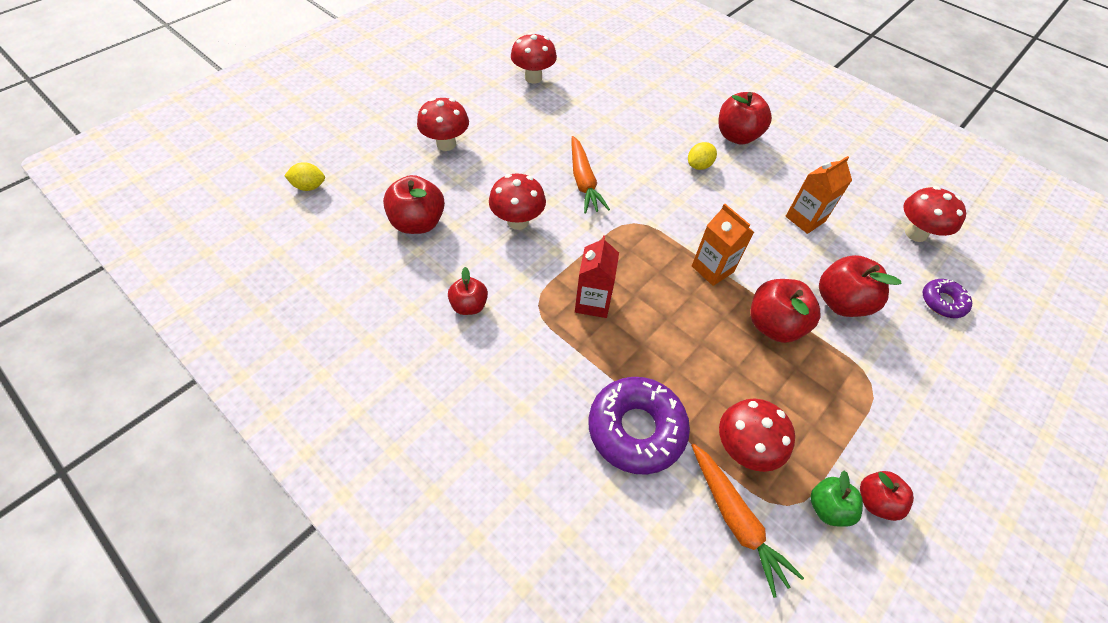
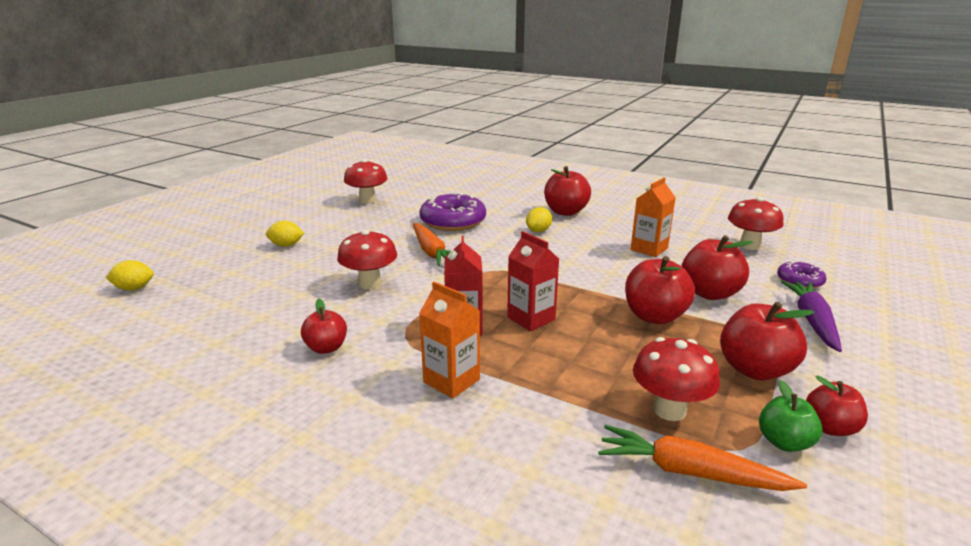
camera: 10 degrees left, 30 degrees down
red apple [383,175,445,234] -> red apple moved to [720,302,815,380]
red mushroom [417,98,469,151] -> yellow lemon [266,221,304,247]
purple donut [589,377,690,475] -> purple donut moved to [419,193,486,231]
orange carrot [691,443,804,598] -> orange carrot turned 150 degrees clockwise [598,425,807,491]
orange carton [692,204,754,286] -> orange carton moved to [419,281,480,398]
none -> red carton [507,231,559,331]
none -> purple carrot [781,280,842,352]

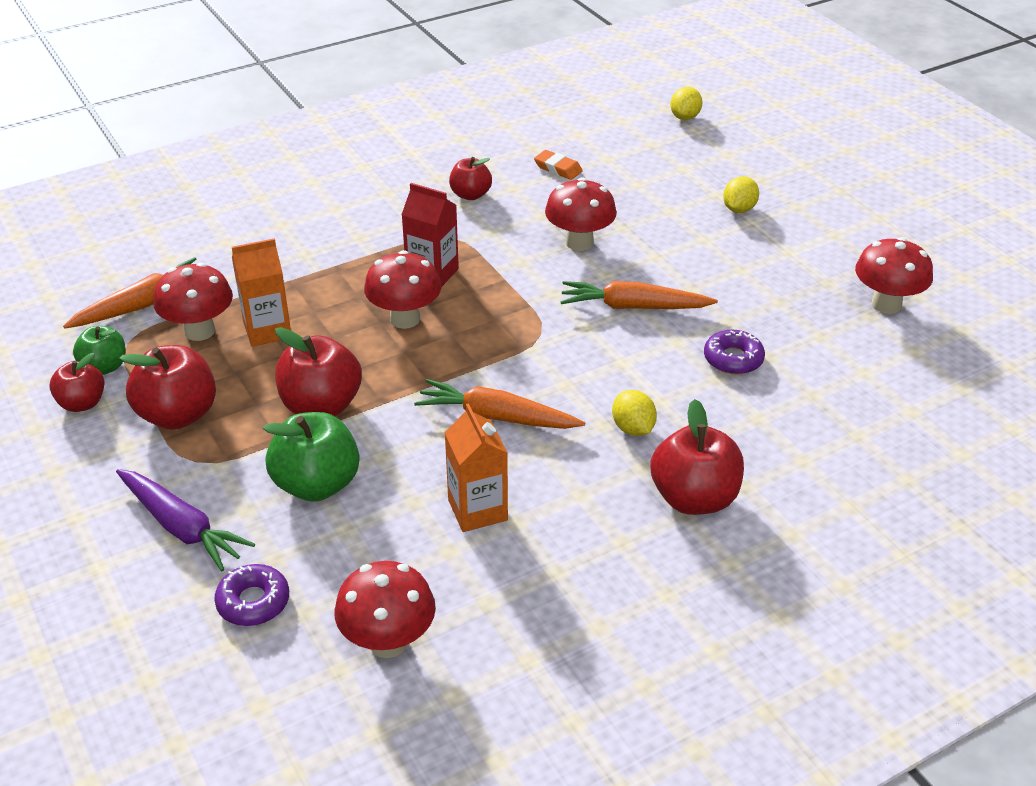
camera: 120 degrees right, 15 degrees up
purple donut [419,193,486,231] -> purple donut [704,330,765,375], size x0.54
orange carton [419,281,480,398] -> orange carton moved to [232,238,291,347]
red carton [507,231,559,331] -> red mushroom [364,250,441,329]
red apple [682,235,753,300] -> green apple [263,412,360,502]
none -> orange carrot [414,379,585,429]
none -> orange eraser [534,150,583,180]

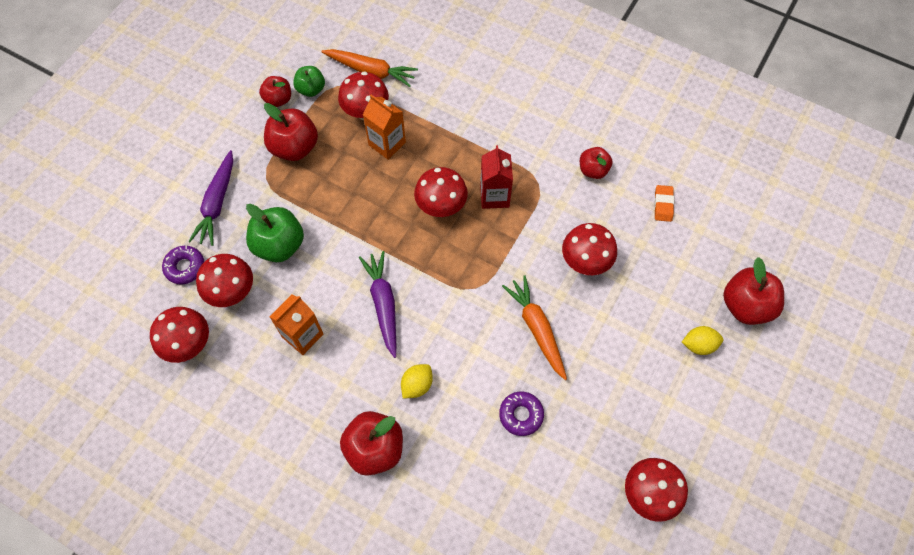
camera: 60 degrees right, 25 degrees up
red apple [275,327,362,416] -> red apple moved to [723,257,784,325]
orange carrot [414,379,585,429] -> purple carrot [359,251,396,358]
yellow lemon [670,87,702,120] -> none
none -> red mushroom [196,254,253,307]

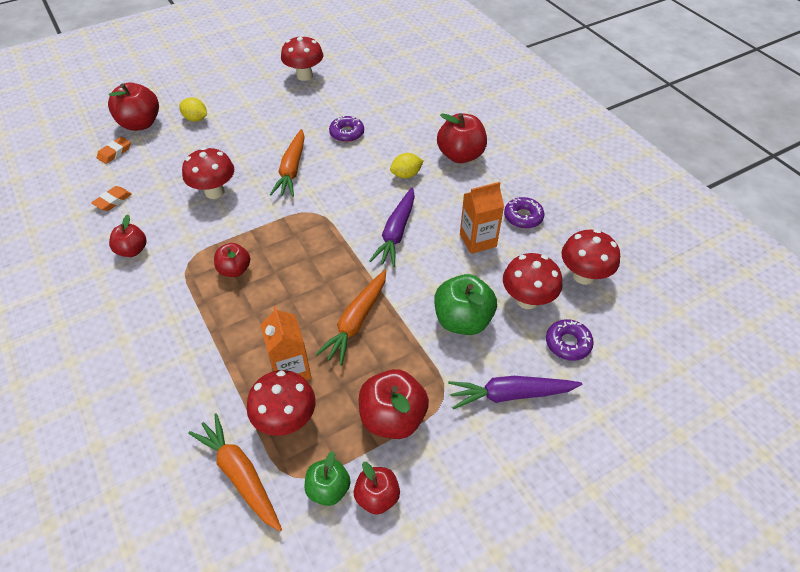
camera: 150 degrees left, 15 degrees down
purple carrot [188,150,233,246] -> purple carrot turned 135 degrees counterclockwise [448,376,582,409]
red mushroom [414,167,468,217] -> none
red carton [480,145,513,209] -> red apple [214,243,250,277]
none -> orange eraser [97,137,131,164]
none -> orange carrot [316,270,386,366]
none -> purple donut [504,197,544,229]

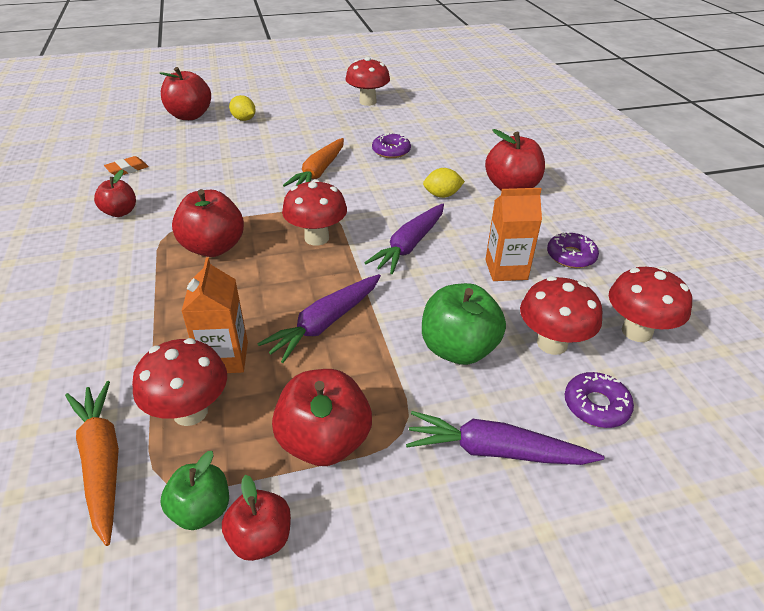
camera: 15 degrees right, 10 degrees down
orange eraser [97,137,131,164] -> none
red mushroom [182,147,234,199] -> red mushroom moved to [282,179,347,245]
red apple [214,243,250,277] -> red apple [172,189,244,257], size x1.63
orange carrot [316,270,386,366] -> purple carrot [257,274,381,363]

